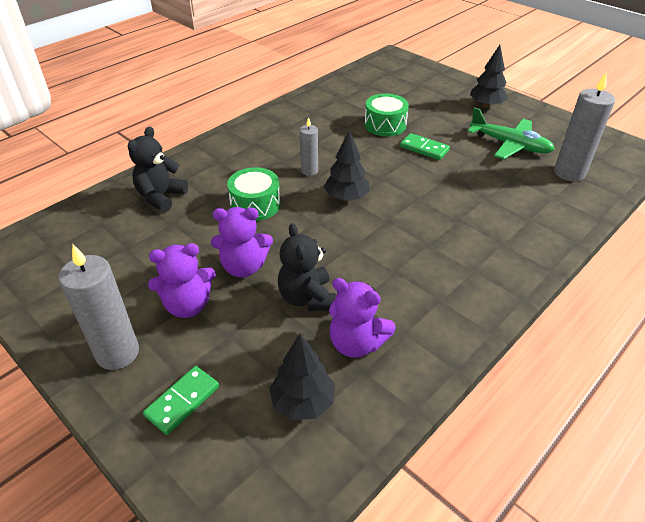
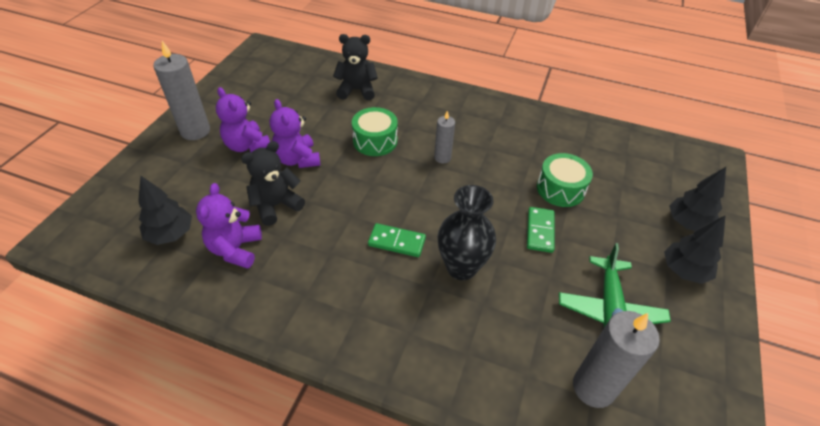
camera: 65 degrees right, 5 degrees up
green domino [143,366,219,435] -> green domino moved to [368,223,426,257]
black tree [324,130,370,201] -> black tree moved to [669,167,726,231]
none -> black vase [438,185,496,280]

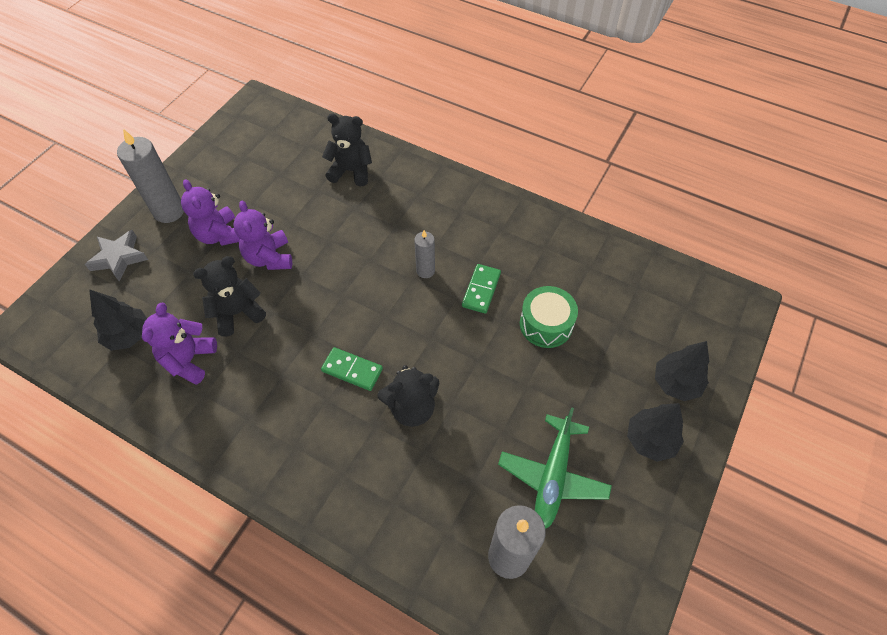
camera: 10 degrees right, 10 degrees up
green drum [352,107,398,156] -> none
black vase [438,185,496,280] -> black teddy bear [377,365,439,427]
green domino [527,207,555,253] -> green domino moved to [462,264,501,314]
none -> grey star [85,230,148,282]

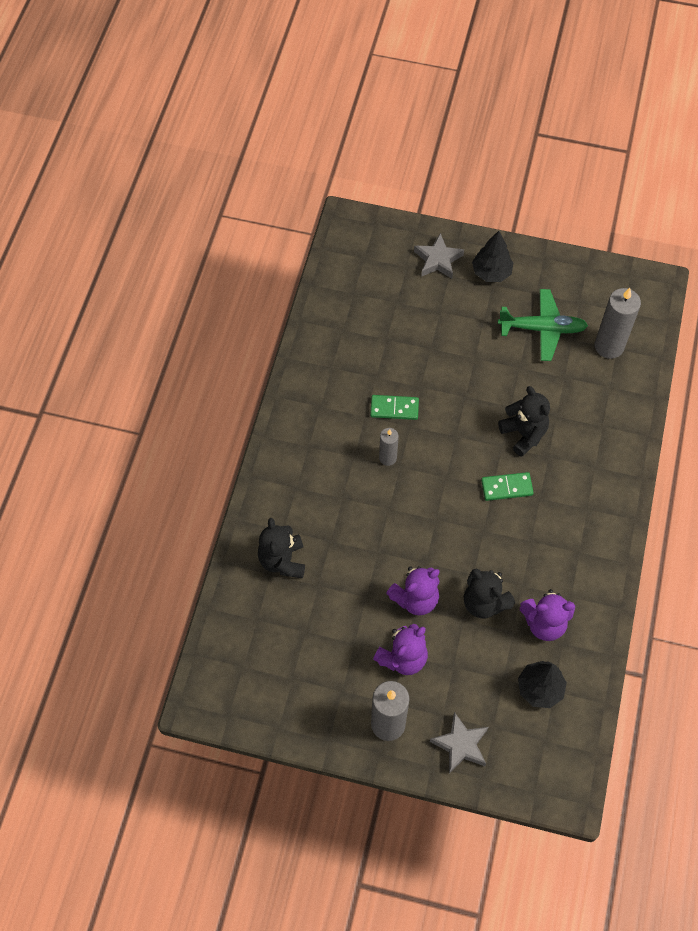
camera: 105 degrees left, 5 degrees up
green domino [321,347,383,391] -> green domino turned 75 degrees clockwise [481,472,534,501]
green drum [520,286,578,348] -> none
black tree [655,341,709,401] -> grey star [414,233,464,279]

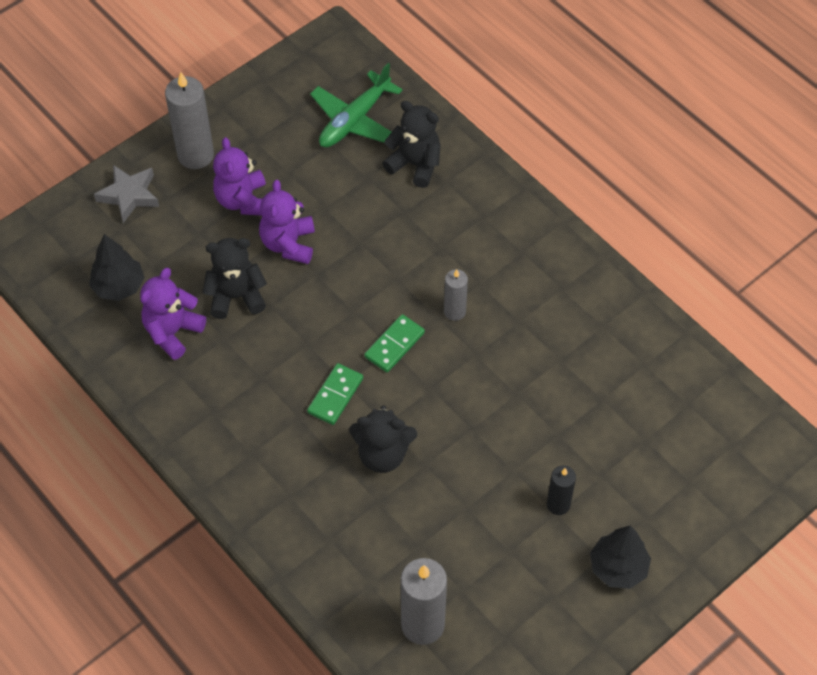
camera: 125 degrees right, 5 degrees down
green domino [370,395,419,420] -> green domino moved to [364,314,425,373]
grey star [414,233,464,279] -> none
green plane [498,289,588,361] -> green plane moved to [310,63,403,147]
none -> black candle [547,465,576,515]

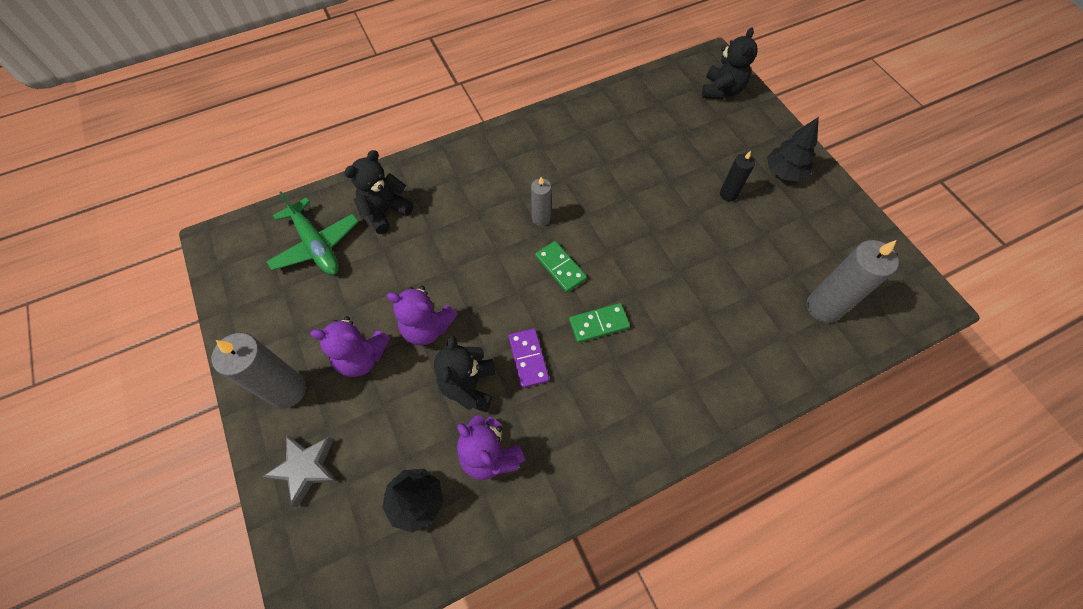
camera: 75 degrees left, 5 degrees up
green domino [307,363,363,425] -> green domino turned 60 degrees counterclockwise [569,303,630,343]
black teddy bear [349,405,417,473] -> black teddy bear moved to [702,27,757,99]
none -> purple domino [508,328,549,388]

